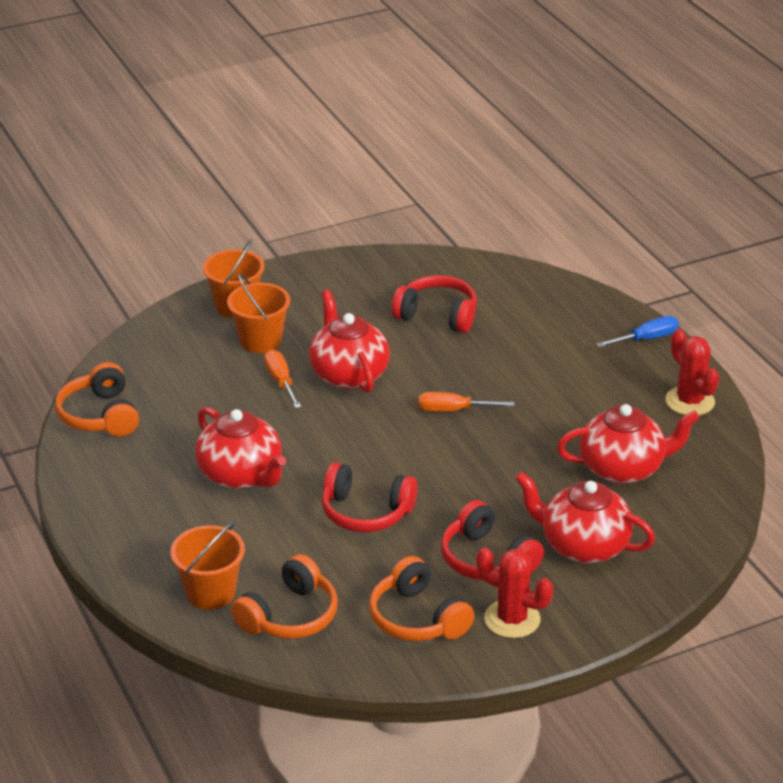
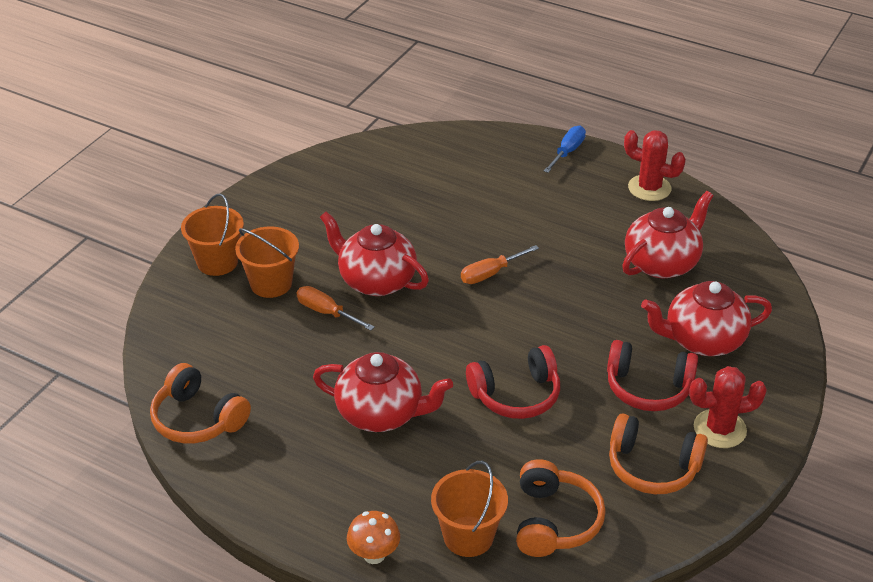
camera: 35 degrees left, 5 degrees up
red headphones [392,275,477,333] -> none
none -> orange mushroom [347,511,400,564]

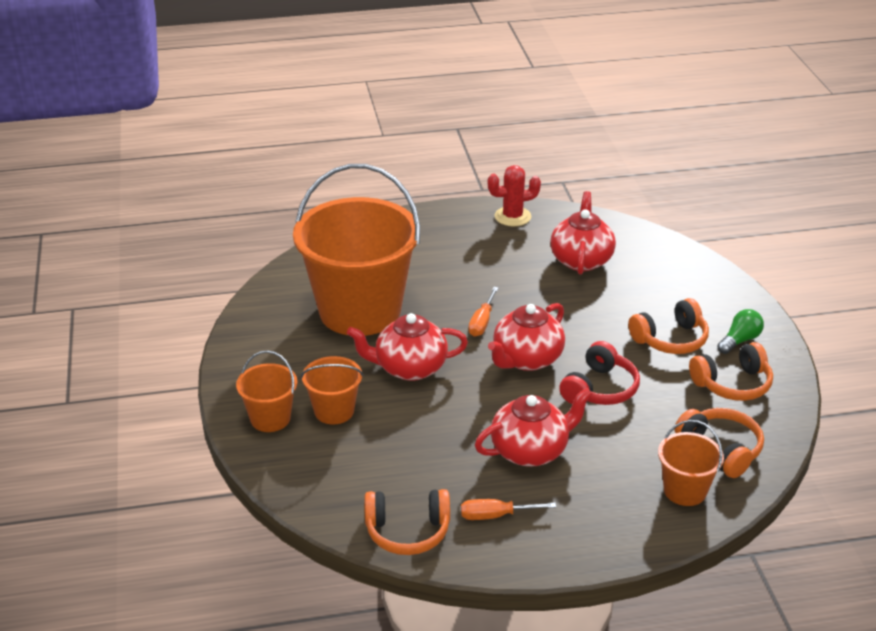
camera: 40 degrees left, 5 degrees down
orange screwdriver [296,286,374,330] -> orange screwdriver moved to [461,499,556,520]
orange mushroom [347,511,400,564] -> none
blue screwdriver [544,126,586,173] -> none
red headphones [607,340,698,411] -> orange headphones [628,298,709,354]
red teapot [641,281,772,356] -> red teapot moved to [488,303,565,371]
red cactus [689,366,767,448] -> green light bulb [717,309,764,354]
none -> orange bucket [293,164,420,336]

